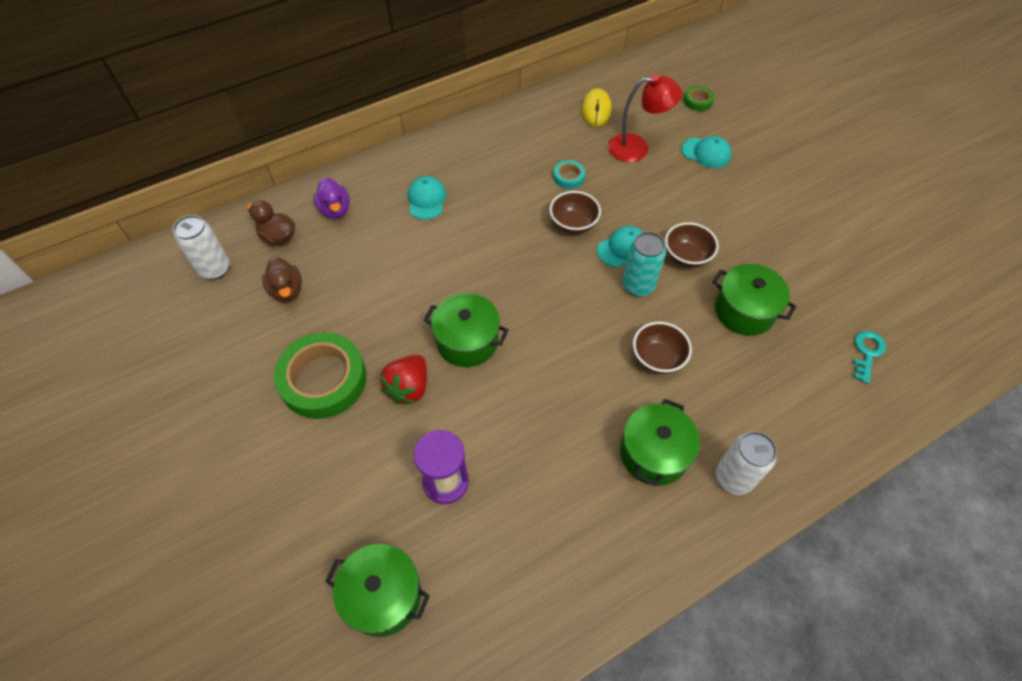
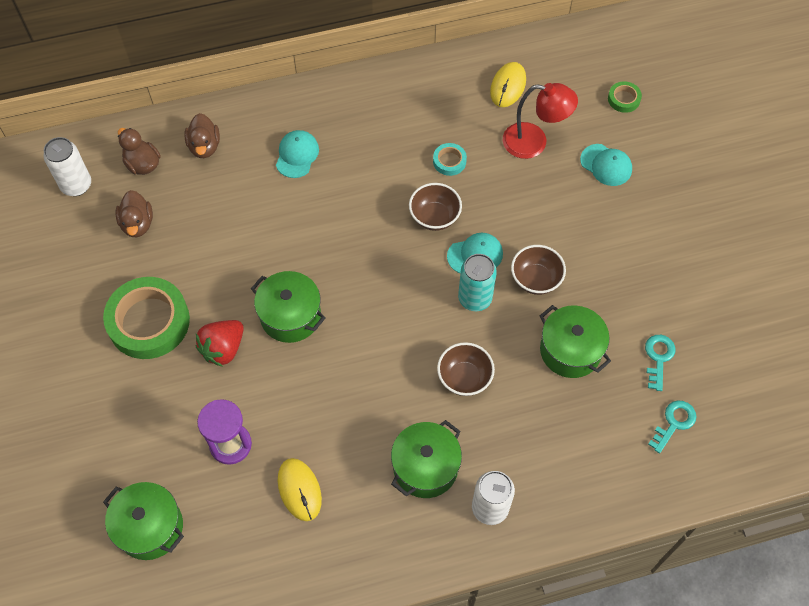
camera: 15 degrees right, 5 degrees up
purple duck [314,177,350,219] -> brown duck [184,113,220,158]
none -> yellow mouse [278,458,322,521]
none -> turquoise key [645,335,675,391]

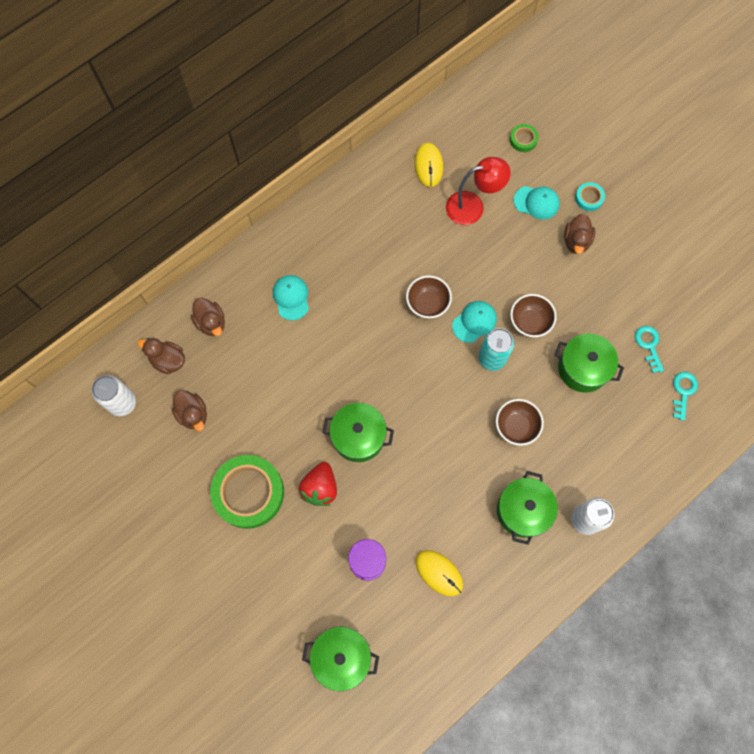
camera: 25 degrees left, 10 degrees up
turquoise tape [433,143,467,176] -> turquoise tape moved to [575,182,605,211]
none -> brown duck [564,214,595,254]

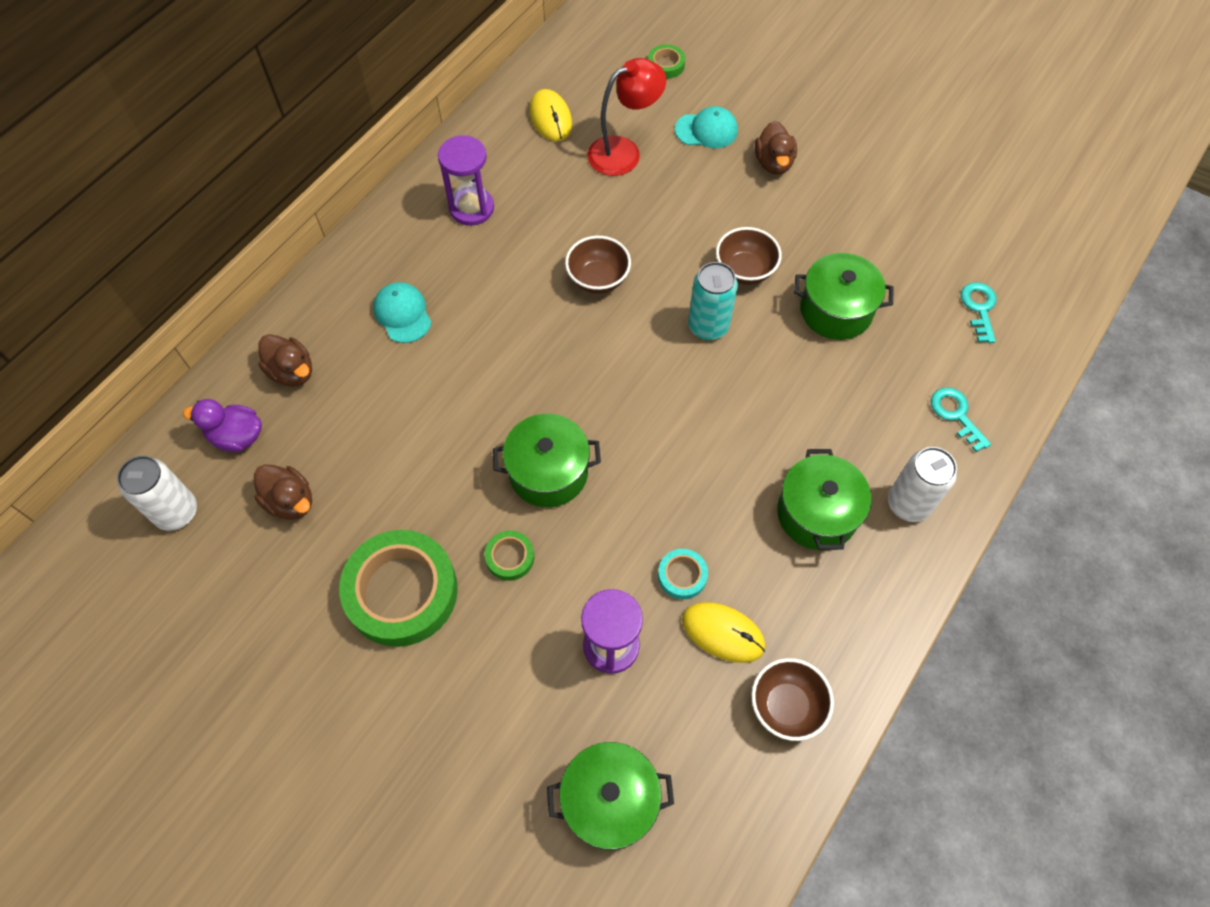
camera: 15 degrees left, 10 degrees down
brown duck [138,338,185,374] -> purple duck [183,399,262,452]
red strawberry [299,462,337,506] -> green tape [485,530,534,581]
turquoise cap [452,301,497,343] -> none
brown bowl [496,399,544,446] -> brown bowl moved to [751,658,834,741]
turquoise tape [575,182,605,211] -> turquoise tape moved to [658,549,708,599]
turquoise key [635,326,664,373] -> turquoise key moved to [931,388,991,452]
none -> purple hourglass [438,135,494,226]

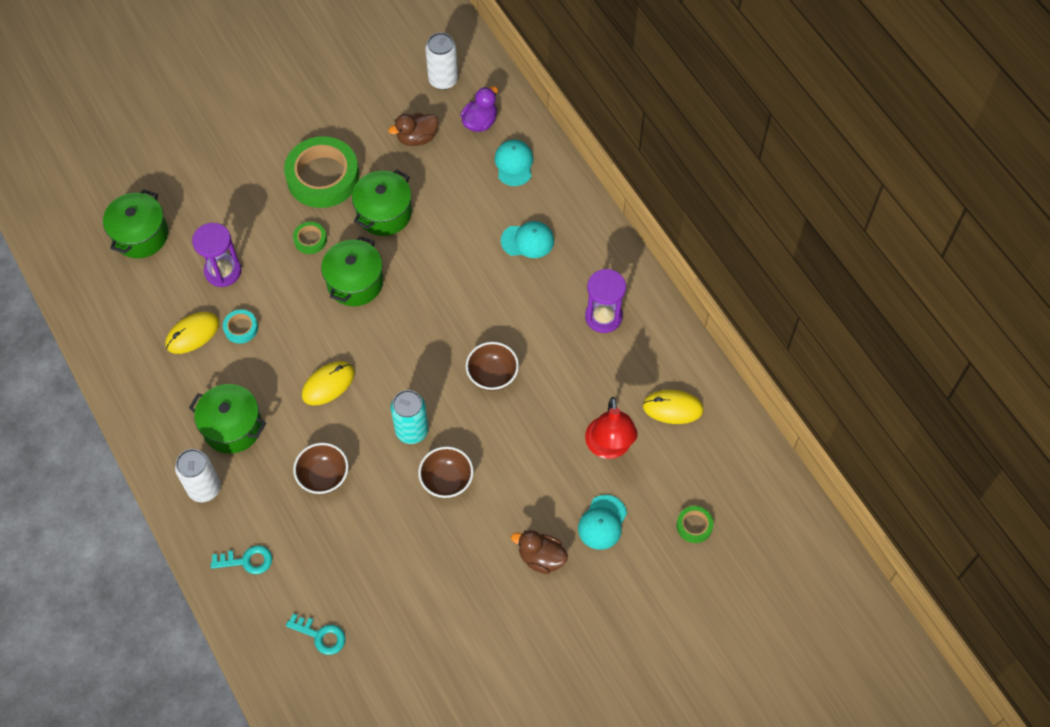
camera: 115 degrees right, 0 degrees up
brown duck [259,334,312,387] -> turquoise cap [494,140,533,186]
brown bowl [751,658,834,741] -> brown bowl moved to [293,443,349,494]
green pot [794,253,894,340] -> green pot moved to [352,169,412,236]
none -> yellow mouse [302,361,355,405]

